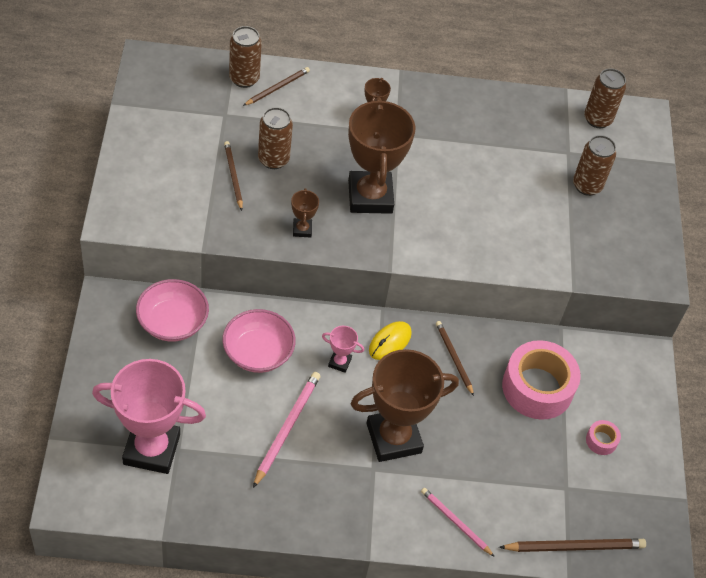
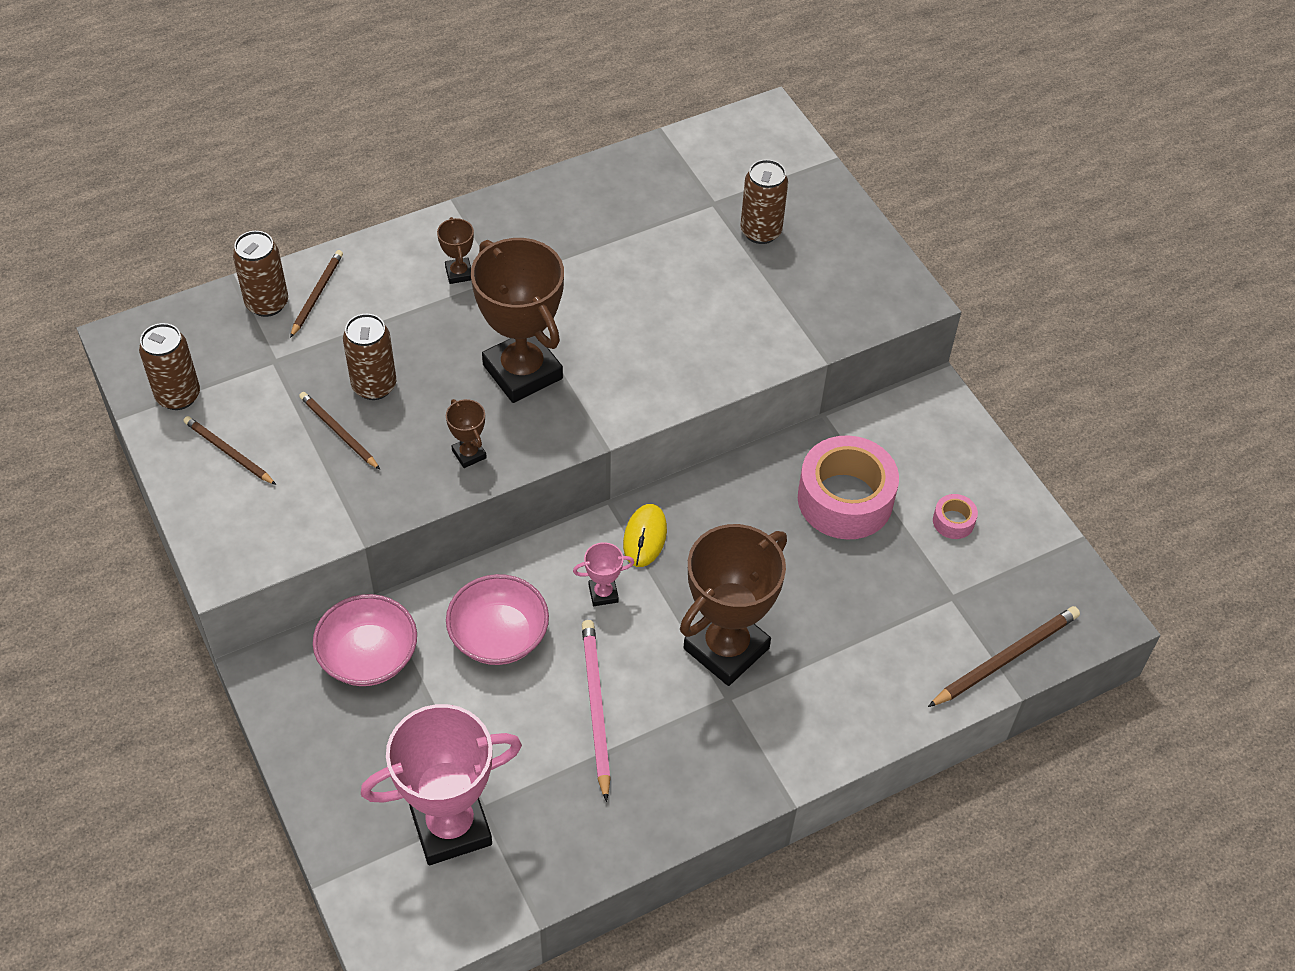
camera: 25 degrees left, 0 degrees up
pink pencil [421,488,495,557] -> none
brown pencil [436,321,474,396] -> brown pencil moved to [183,416,276,485]
brown can [584,68,626,128] -> brown can moved to [139,323,200,410]

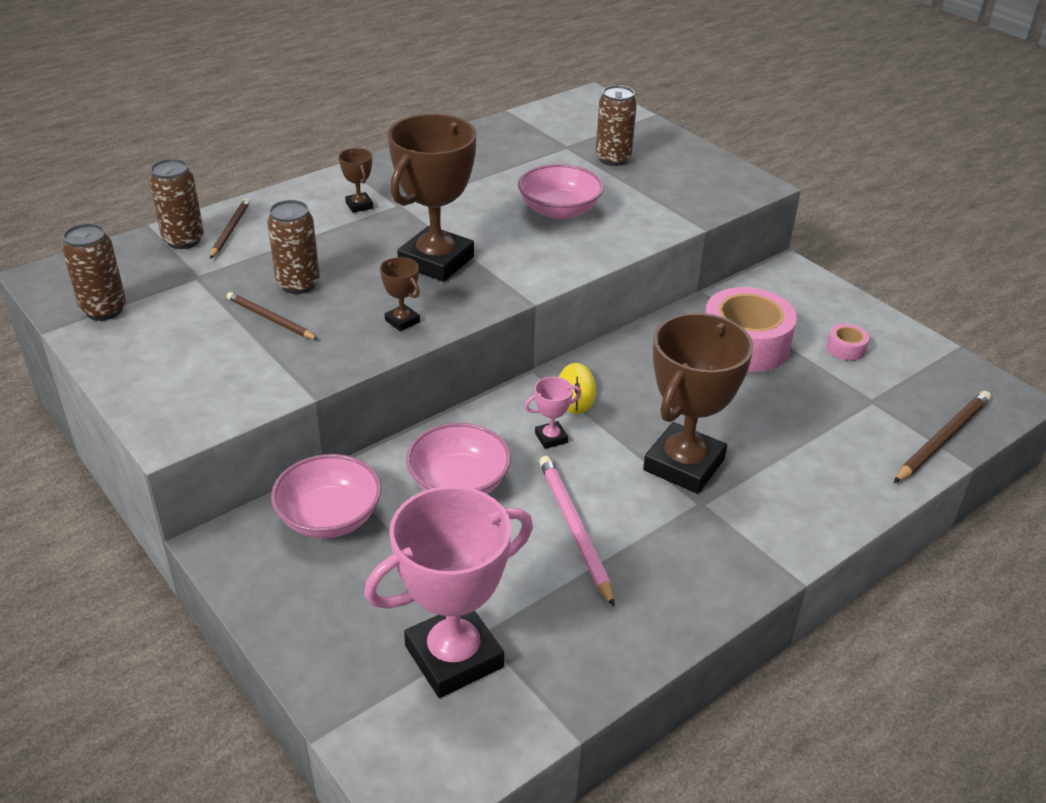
camera: 10 degrees left, 15 degrees down
brown pencil [183,416,276,485] -> none
brown trophy [471,238,564,403] -> brown trophy turned 75 degrees clockwise [388,114,476,282]
none -> pink bowl [518,164,604,220]

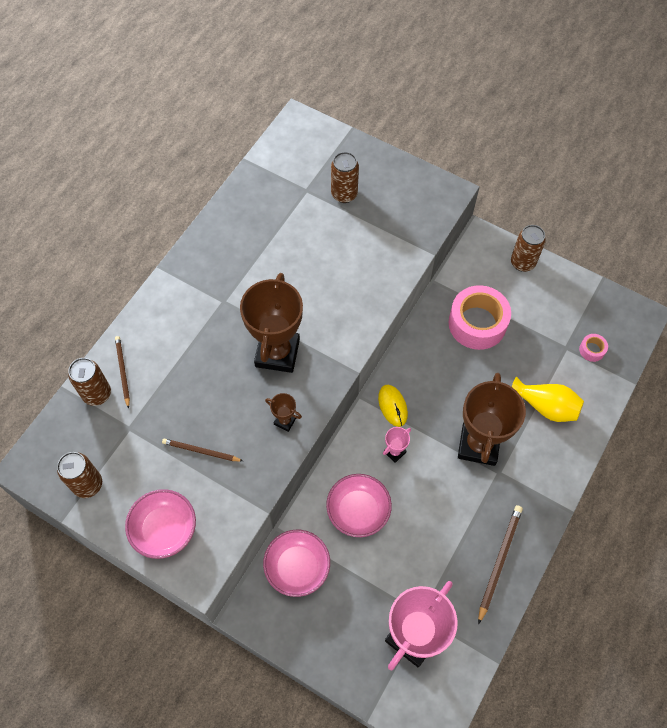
camera: 20 degrees left, 25 degrees up
brown can [267,200,320,294] -> brown can moved to [511,225,546,272]
brown trophy [339,148,373,213] -> none
pink bowl [518,164,604,220] -> pink bowl moved to [125,489,196,559]
pink pencil [539,456,615,607] -> none
pink tape [827,324,869,361] -> pink tape moved to [579,334,608,362]
brown pencil [894,391,991,483] -> brown pencil moved to [478,505,523,625]
none -> yellow vase [512,376,584,422]

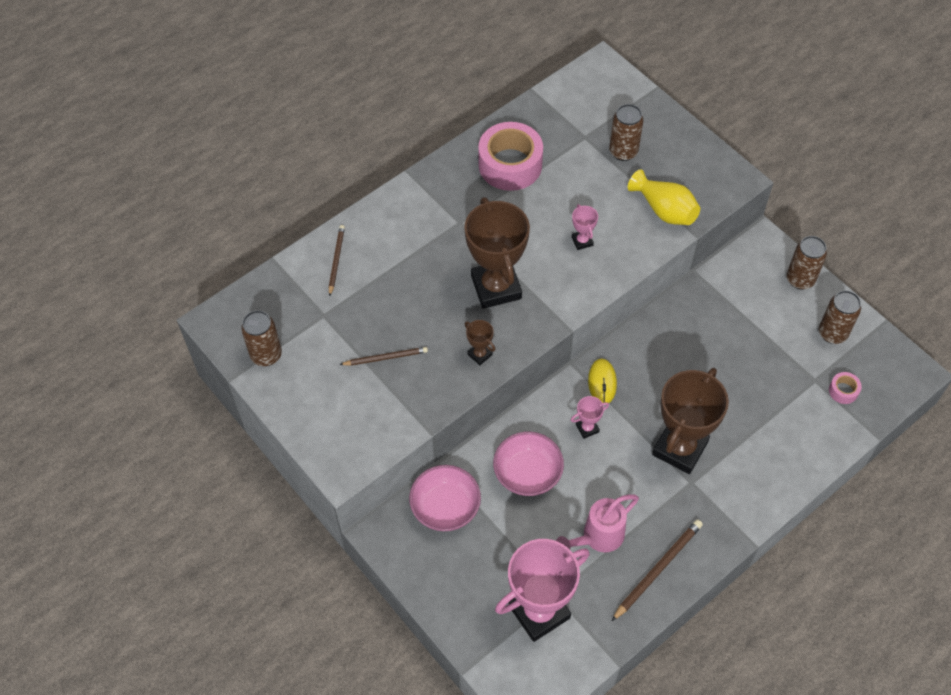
camera: 20 degrees right, 5 degrees down
brown can [68,358,111,406] -> brown can moved to [819,291,861,344]
pink bowl [125,489,196,559] -> none
brown pencil [162,439,243,461] -> brown pencil turned 135 degrees clockwise [339,347,428,366]
brown trophy [240,273,303,373] -> brown trophy turned 45 degrees counterclockwise [464,197,530,309]
pink tape [448,285,511,350] -> pink tape moved to [478,122,543,191]
yellow vase [512,376,584,422] -> yellow vase moved to [628,169,700,225]
none -> pink watering can [556,494,639,552]
none -> pink trophy [572,204,598,250]

